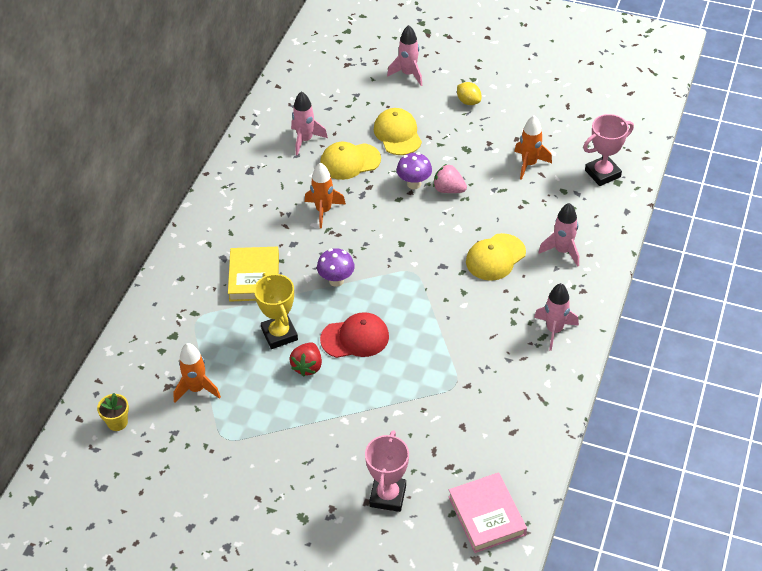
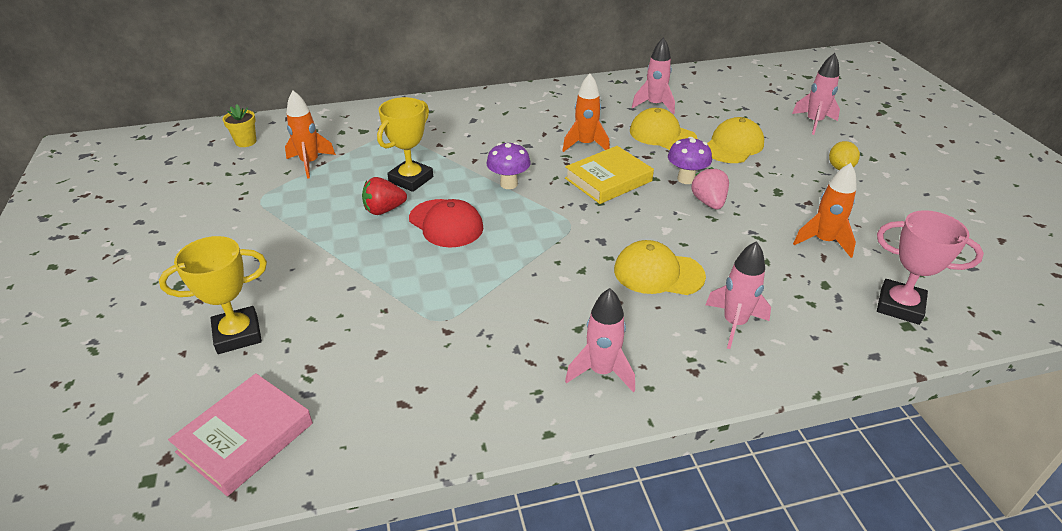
camera: 55 degrees right, 10 degrees down
yellow book [228,247,279,302] -> yellow book moved to [565,146,654,204]
pink trophy [365,430,409,512] -> yellow trophy [159,236,267,354]

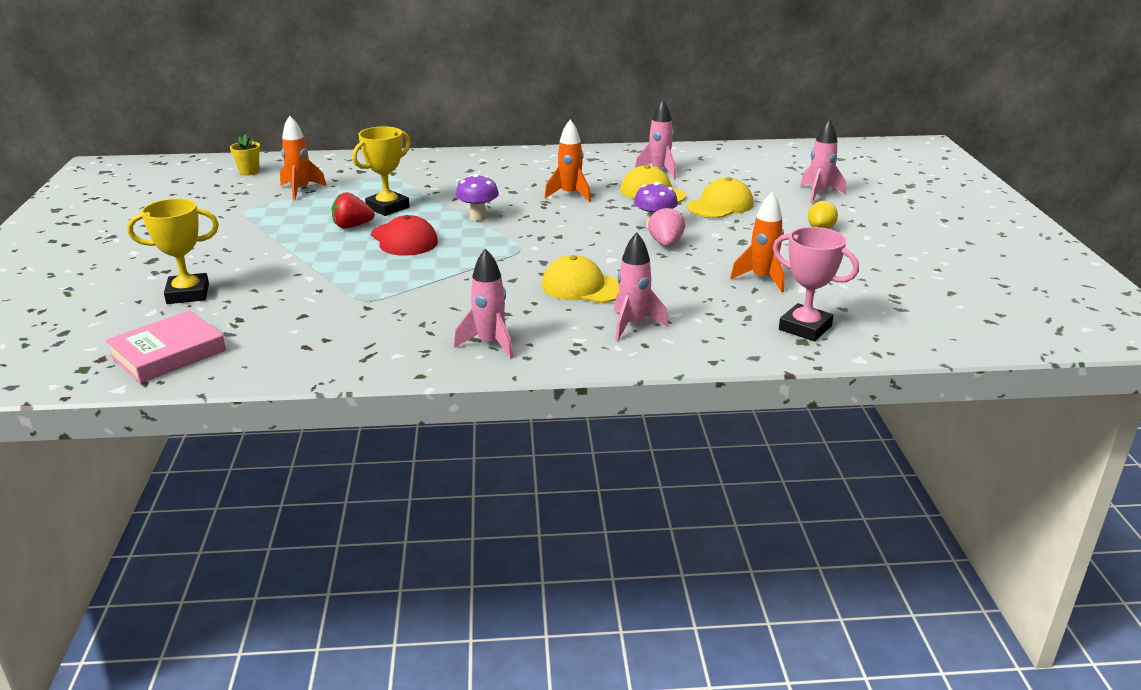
camera: 10 degrees right, 10 degrees down
yellow book [565,146,654,204] -> none

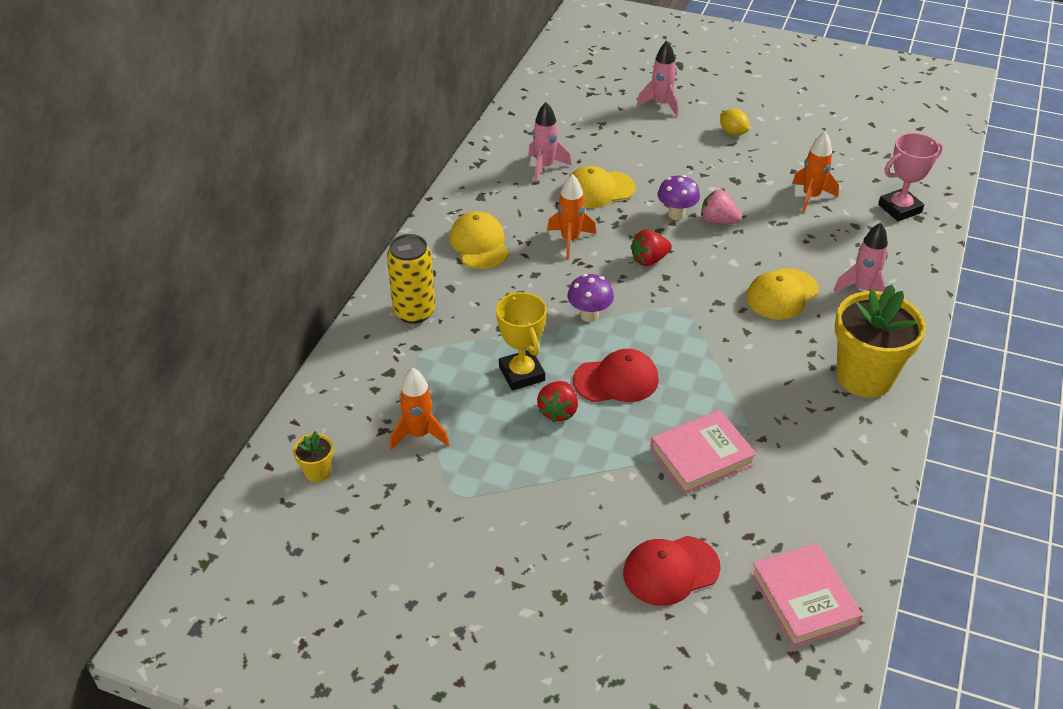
camera: 65 degrees left, 15 degrees up
yellow trophy [127,198,219,304] -> red cap [623,536,721,606]
pink rocket [454,248,513,359] -> yellow flower pot [835,284,926,398]
yellow cap [687,177,754,218] -> yellow cap moved to [449,211,509,269]
none -> yellow can [387,234,435,324]
none -> red strawberry [631,230,672,266]
none -> pink book [650,410,757,494]

